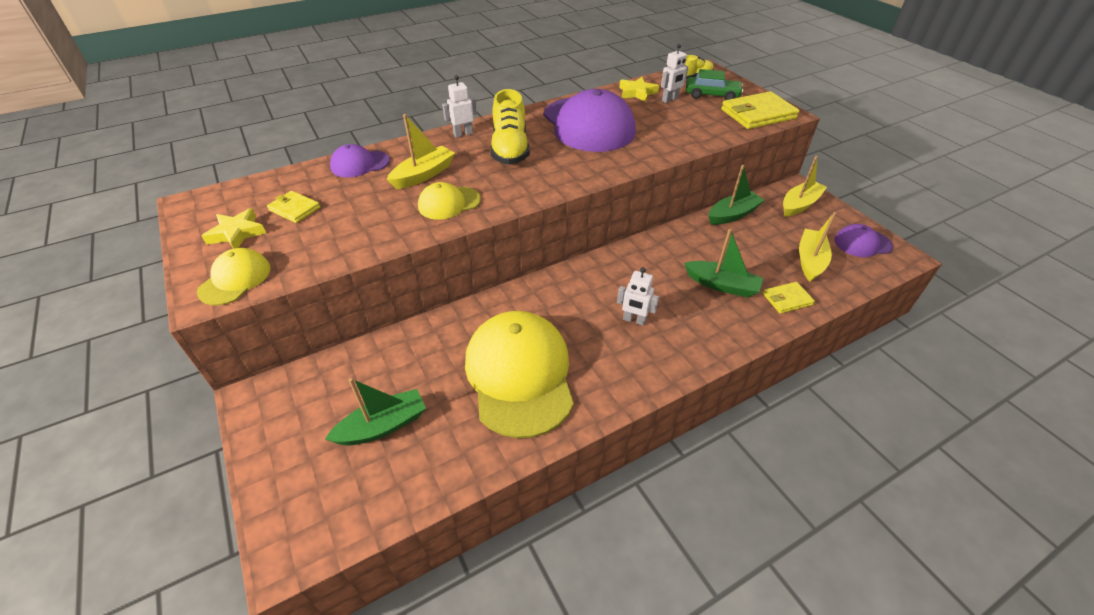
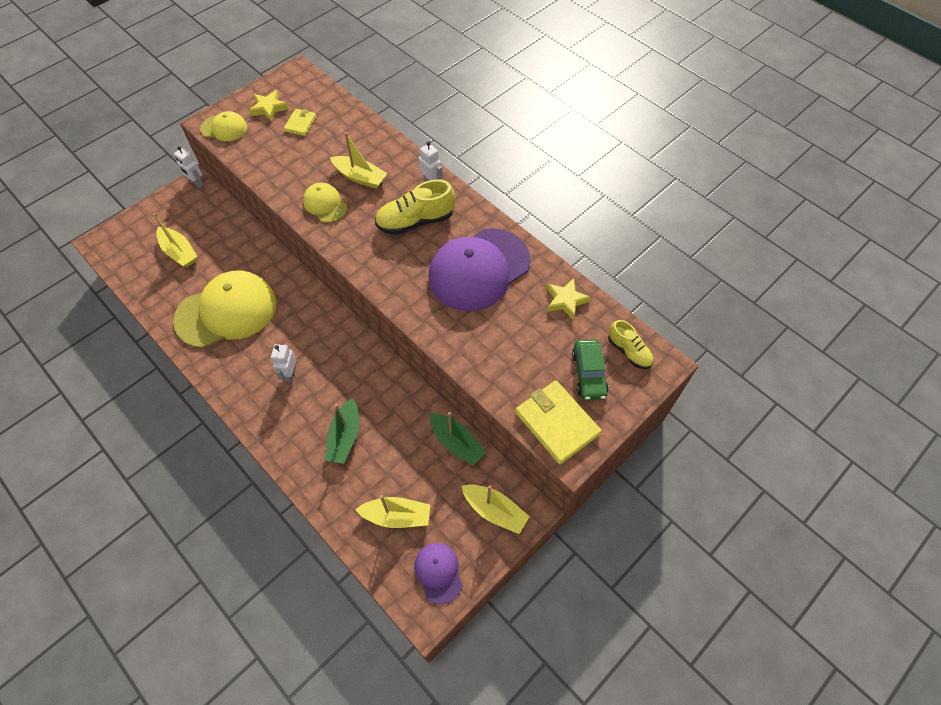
camera: 75 degrees right, 15 degrees up
green boat [325,378,426,445] -> yellow boat [153,213,197,267]
purple cap [330,144,390,177] -> none
white robot [661,44,688,103] -> white robot moved to [174,146,204,188]
yellow wallet [763,282,815,314] -> none

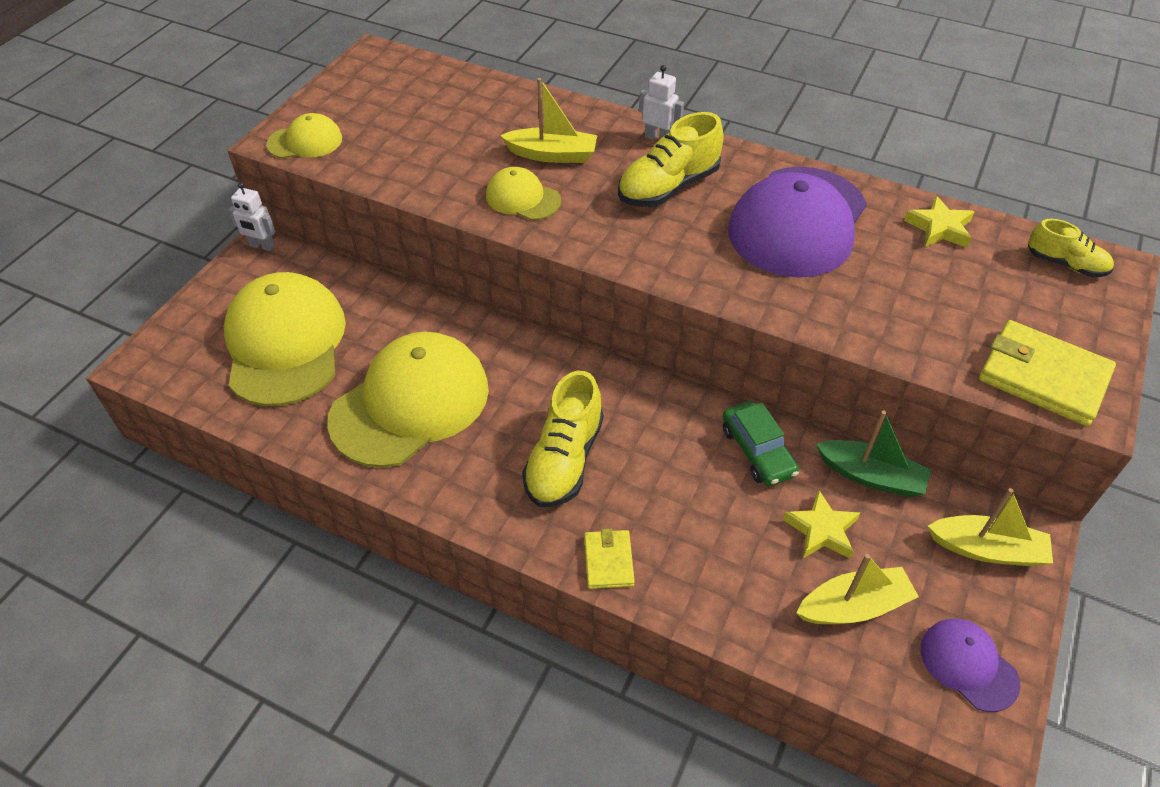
camera: 20 degrees left, 10 degrees down
yellow boat [153,213,197,267] -> yellow cap [224,272,346,406]
yellow star [249,90,289,122] -> yellow star moved to [783,490,860,559]
white robot [271,344,296,382] -> yellow shoe [522,370,603,507]
yellow wallet [284,109,317,136] -> yellow wallet moved to [584,528,635,589]
green boat [324,398,359,464] -> none
green car [572,339,608,400] -> green car moved to [722,401,799,486]

